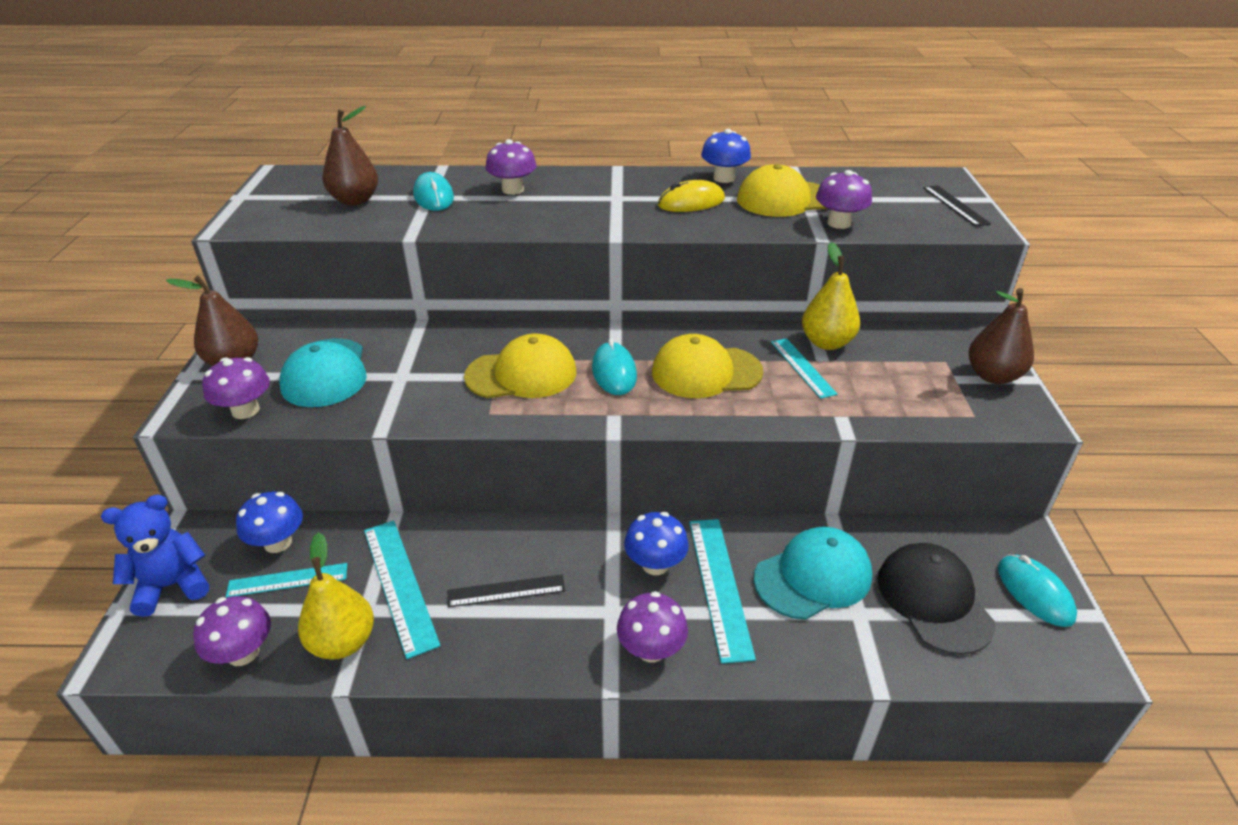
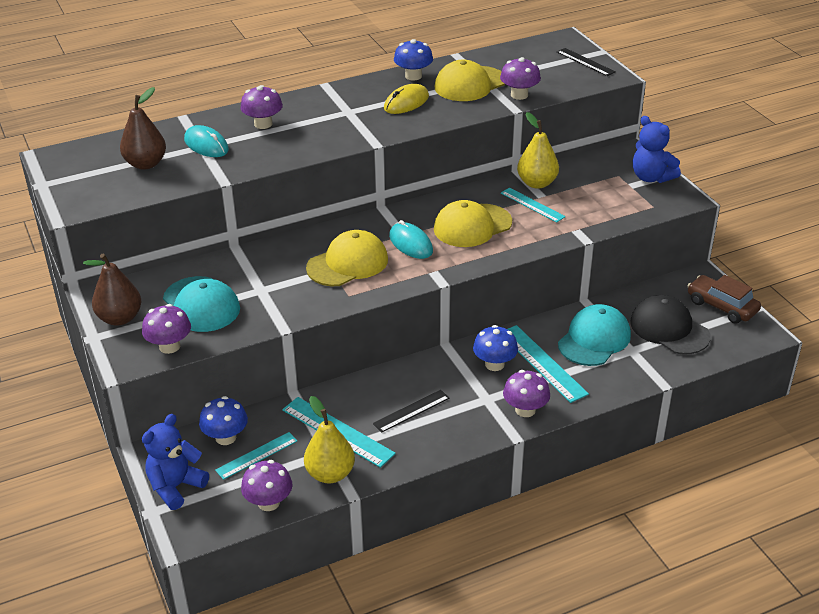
camera: 25 degrees left, 0 degrees up
brown pear [968,288,1034,384] -> blue teddy bear [633,116,681,183]
turquoise mouse [998,554,1077,627] -> brown car [687,275,761,324]

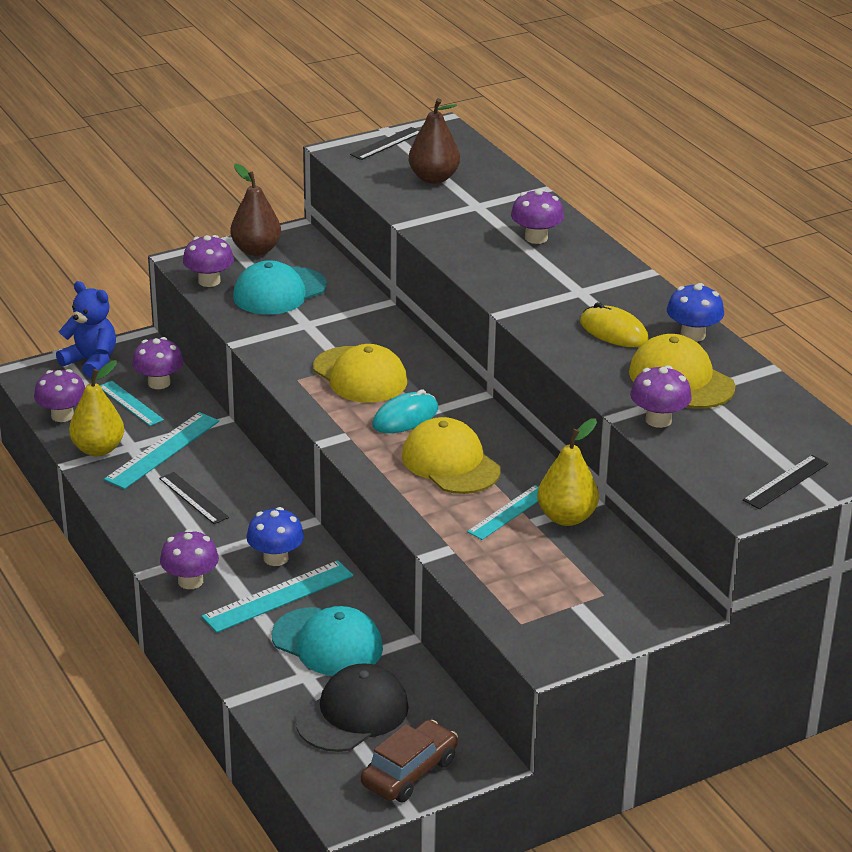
camera: 85 degrees right, 5 degrees down
turquoise mouse [184,125,229,157] -> none
blue mushroom [199,396,248,445] -> purple mushroom [132,337,183,389]
blue teddy bear [633,116,681,183] -> none
none -> black ruler [350,127,420,160]

